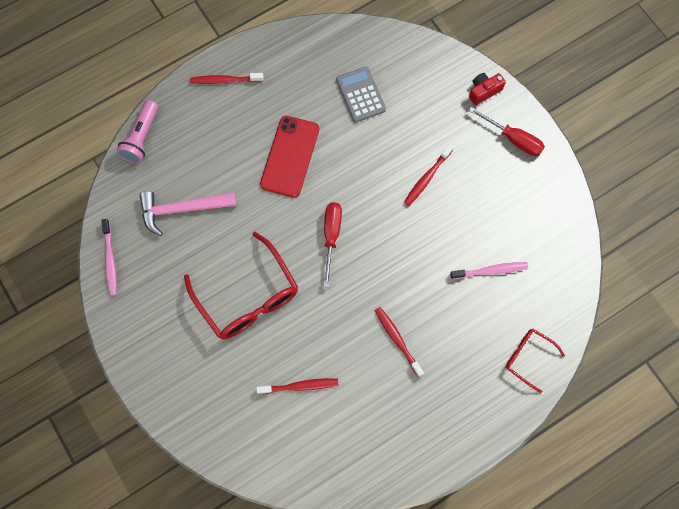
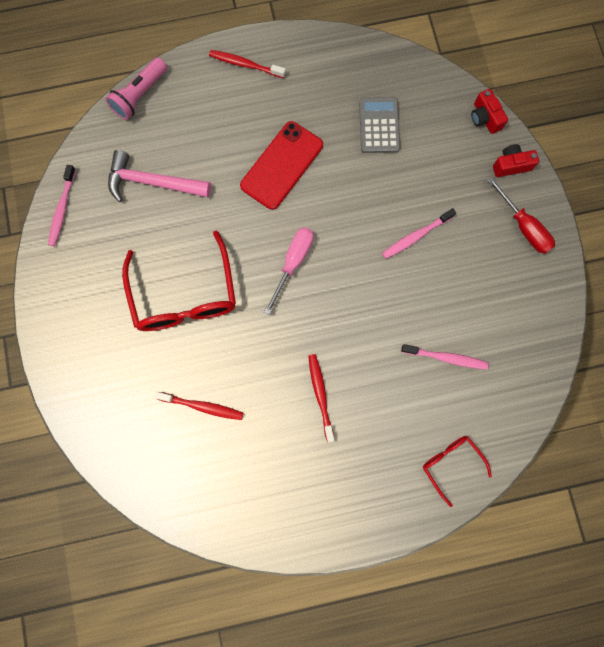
camera: 20 degrees right, 5 degrees up
red screwdriver [323,202,342,288] -> pink screwdriver [264,227,313,315]
red toothbrush [404,144,454,206] -> pink toothbrush [382,208,456,259]
none -> red camera [471,89,508,134]

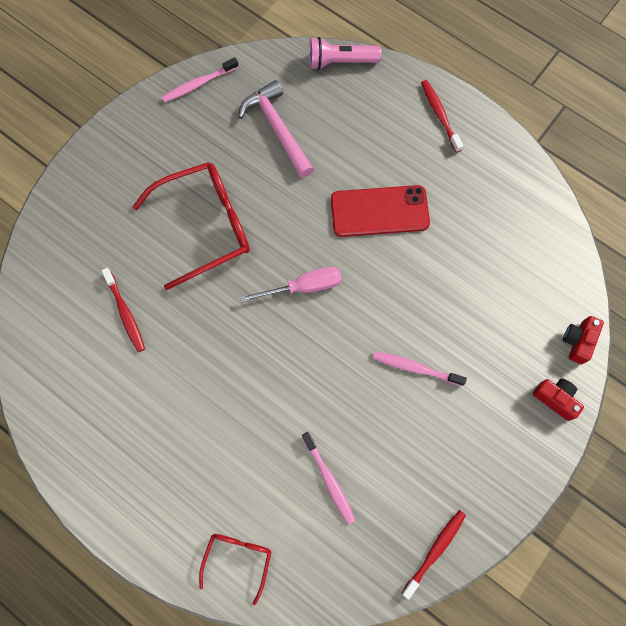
camera: 50 degrees right, 5 degrees down
red glasses [122,230,236,331] -> red glasses turned 150 degrees counterclockwise [132,162,250,290]
red toothbrush [308,354,335,442] -> red toothbrush moved to [402,510,466,600]
grey calculator [359,97,400,153] -> none
red screwdriver [487,176,555,254] -> none

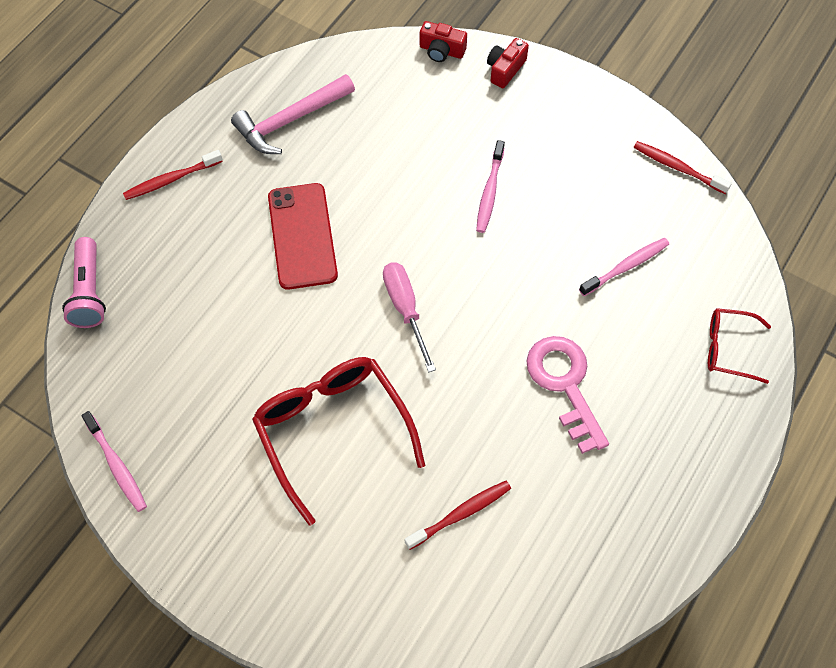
camera: 95 degrees left, 10 degrees down
pink hammer [238,80,314,178] -> pink hammer moved to [231,74,355,154]
none -> pink key [526,336,609,454]

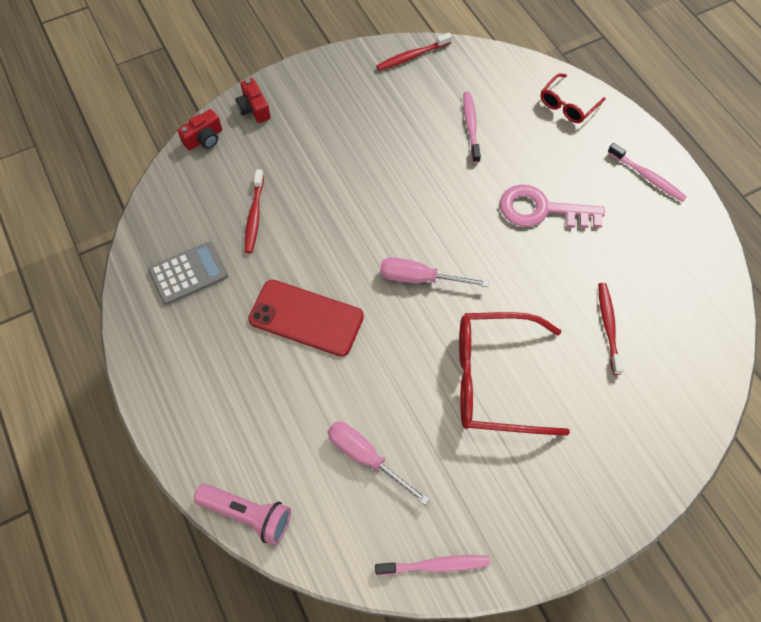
camera: 60 degrees left, 0 degrees up
red toothbrush [123,150,223,200] -> red toothbrush moved to [245,169,264,253]
pink hammer [231,74,355,154] -> grey calculator [148,242,228,305]
pink toothbrush [476,140,505,233] -> pink toothbrush moved to [607,143,687,202]
none -> pink screwdriver [328,422,430,505]

